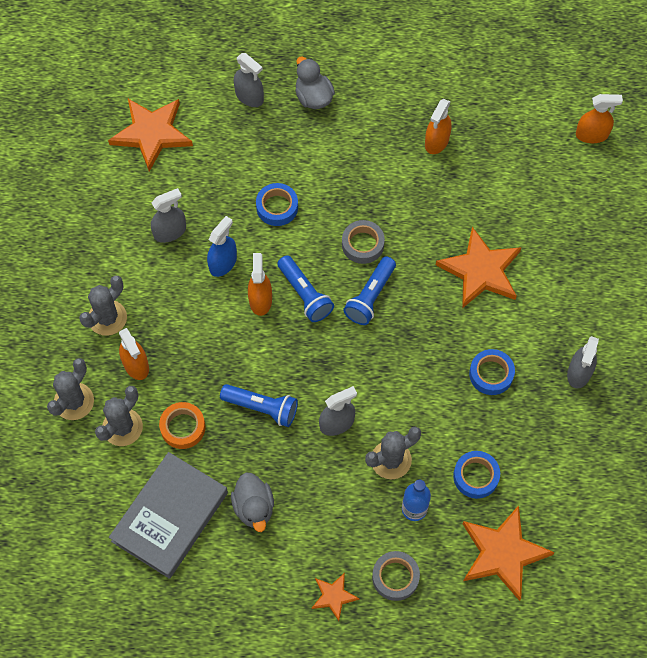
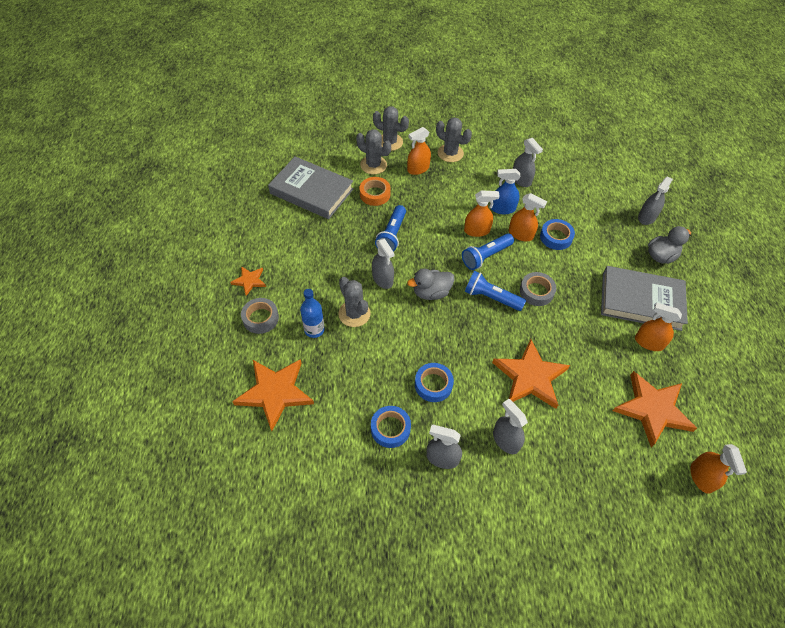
camera: 85 degrees right, 10 degrees down
orange star [108,99,193,172] -> orange star moved to [613,371,697,448]
blue spray bottle [207,216,237,277] -> blue spray bottle turned 150 degrees clockwise [491,169,521,214]
grey duck [231,472,274,532] -> grey duck moved to [407,269,454,300]
blue tape [453,451,500,499] -> blue tape moved to [371,406,411,448]
none -> grey spray bottle [493,399,528,454]
none -> orange spray bottle [509,193,547,241]
none -> grey book [601,266,688,331]

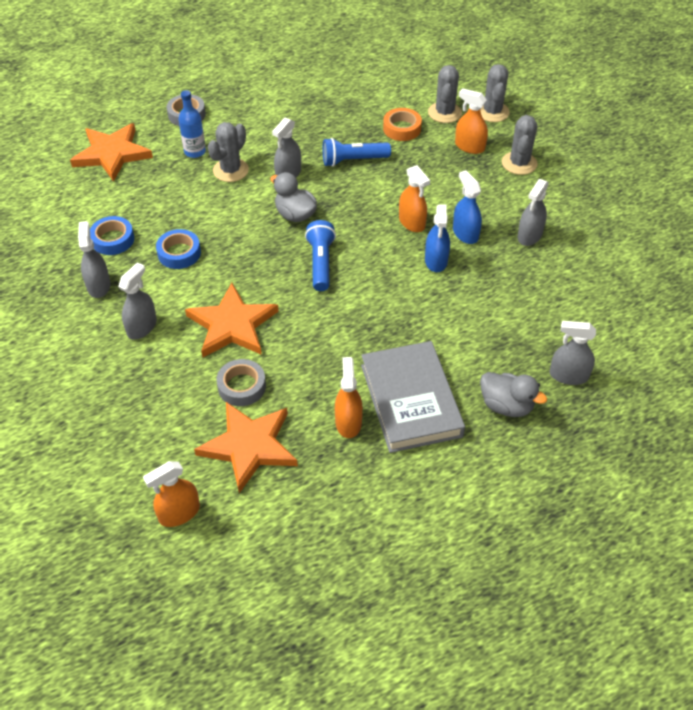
camera: 65 degrees right, 5 degrees down
orange star [230,266,266,296] -> none
grey book [268,156,354,219] -> none
blue flashlight [462,233,514,270] -> none
orange spray bottle [509,193,547,241] -> blue spray bottle [425,204,450,272]
grey tape [520,272,556,306] -> grey tape moved to [216,359,266,406]
blue tape [540,219,575,250] -> none

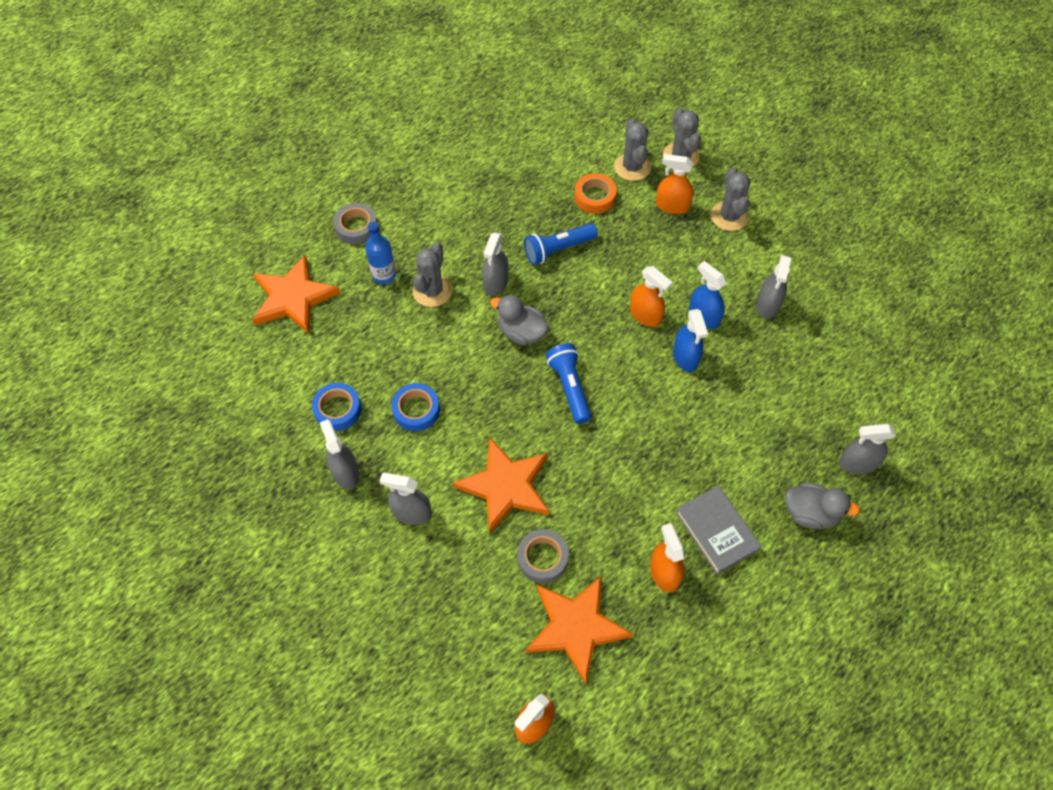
camera: 15 degrees left, 10 degrees up
grey spray bottle [118,262,157,340] -> grey spray bottle turned 90 degrees counterclockwise [380,472,432,525]
grey book [361,341,465,453] -> grey book [675,486,761,574], size x0.66

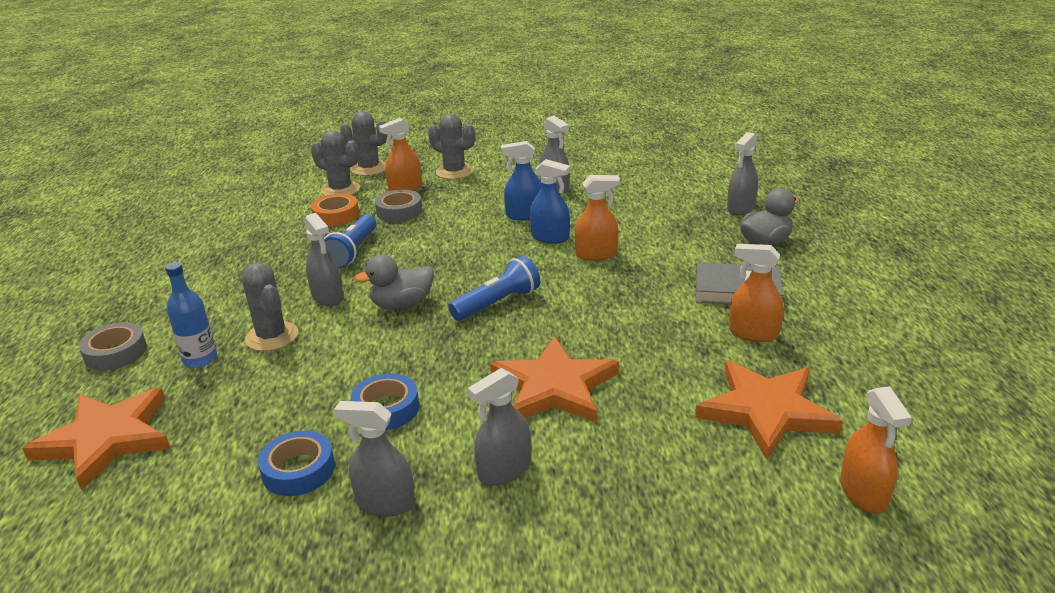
camera: 50 degrees left, 30 degrees down
grey tape [517,529,569,583] -> grey tape moved to [375,190,422,222]
blue flashlight [546,343,592,424] -> blue flashlight turned 120 degrees clockwise [448,256,540,321]
orange spray bottle [630,266,673,327] -> orange spray bottle moved to [575,175,620,261]

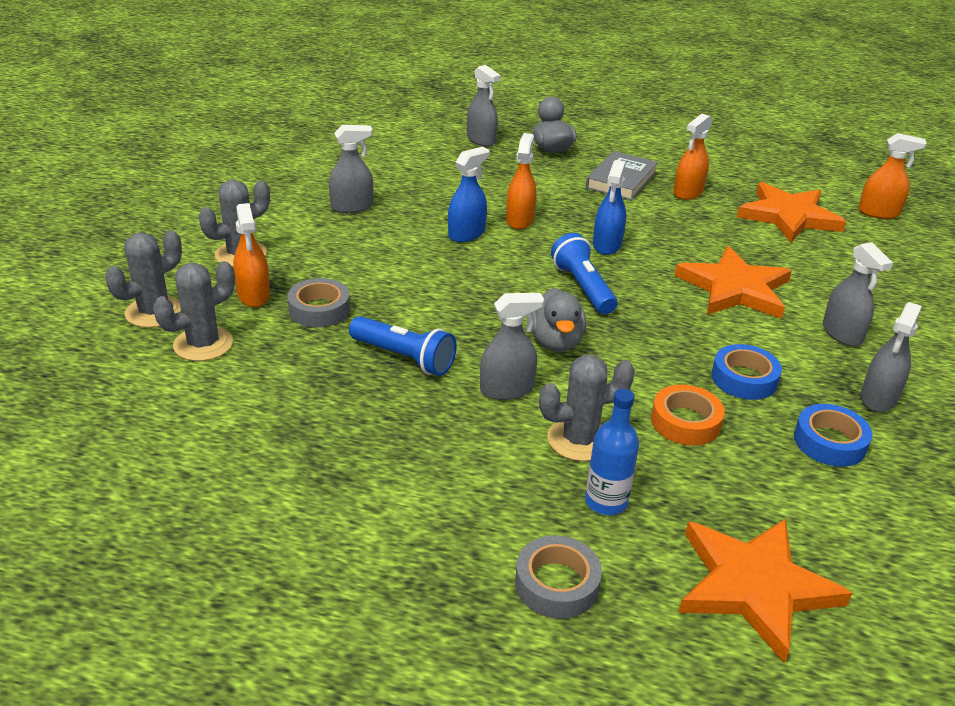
camera: 75 degrees left, 5 degrees up
orange tape [311,194,359,226] -> orange tape moved to [651,384,725,446]
blue spray bottle [501,141,542,221] -> blue spray bottle moved to [593,160,626,255]

